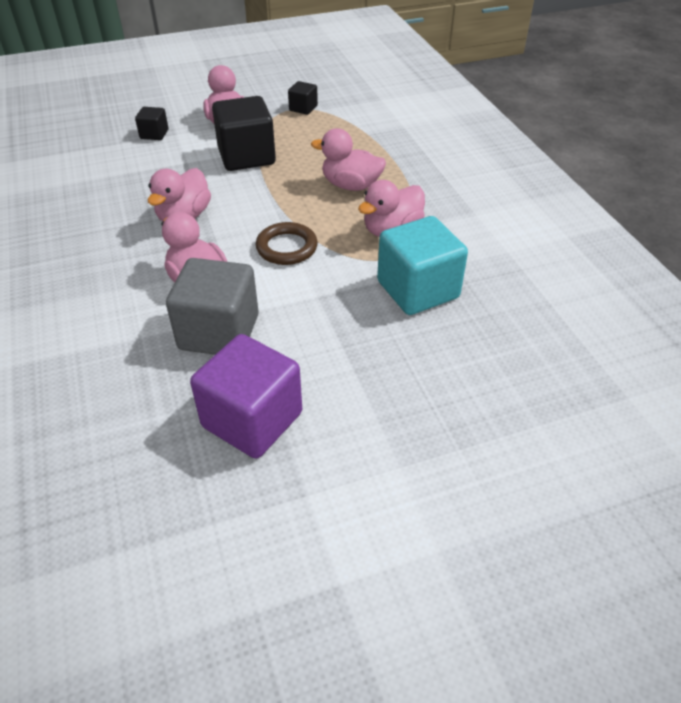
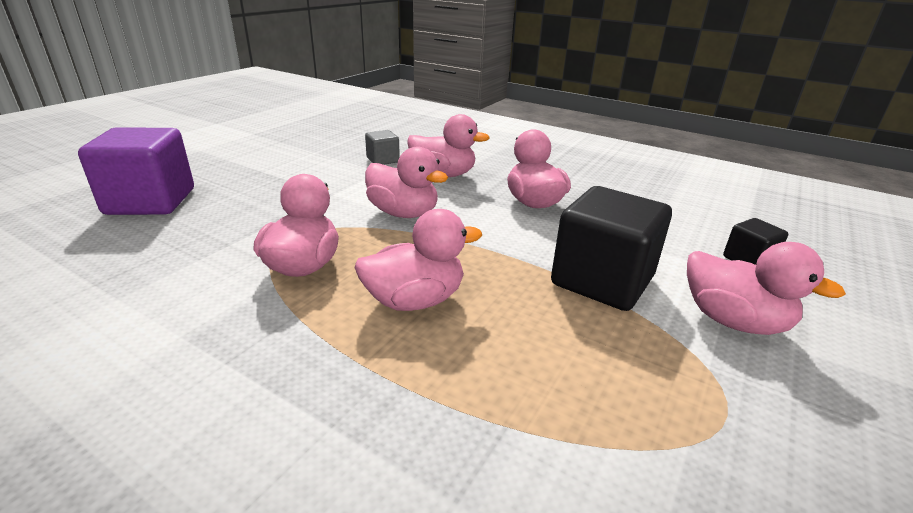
camera: 140 degrees right, 15 degrees down
grey cube [166,258,259,355] -> grey cube [365,130,400,165], size x0.49
purple cube [190,334,302,458] -> purple cube moved to [78,127,194,215]
brown ring [256,222,318,265] -> pink duck [365,146,448,218]
black cube [288,81,318,115] -> none
turquoise cube [377,216,468,315] -> none

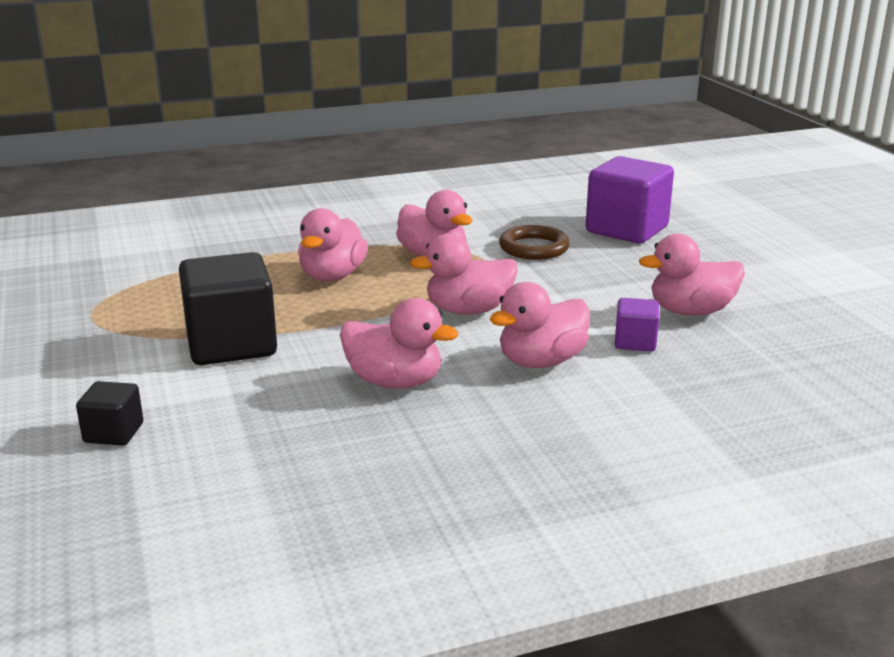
camera: 130 degrees right, 5 degrees down
grey cube [365,130,400,165] -> purple cube [615,298,659,351]
pink duck [687,242,846,335] -> pink duck moved to [639,234,745,316]
none -> brown ring [499,225,570,260]

